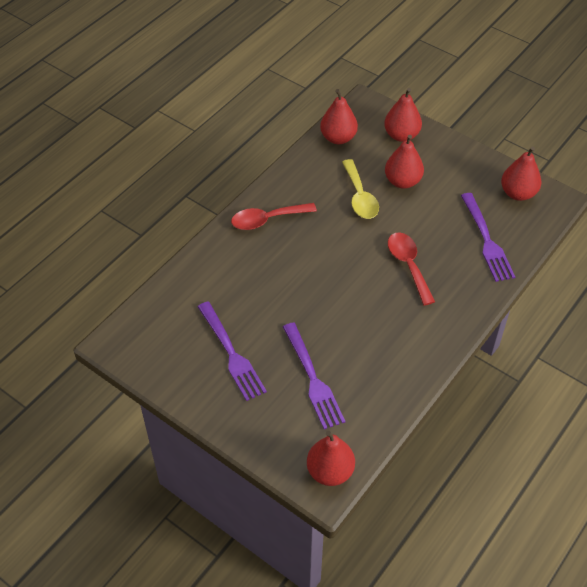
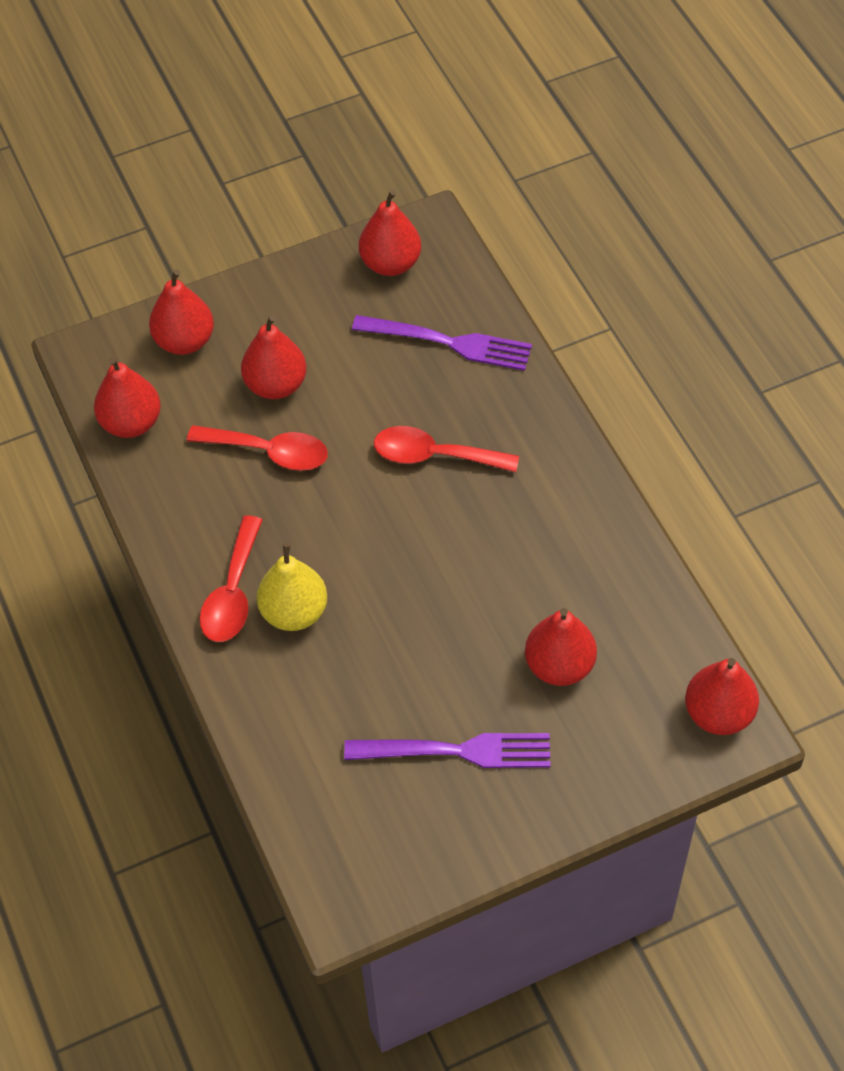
camera: 60 degrees left, 5 degrees up
purple fork [283,322,345,429] -> red pear [525,608,597,686]
yellow spoon [342,159,379,219] -> red spoon [187,425,328,471]
none -> yellow pear [257,543,327,631]

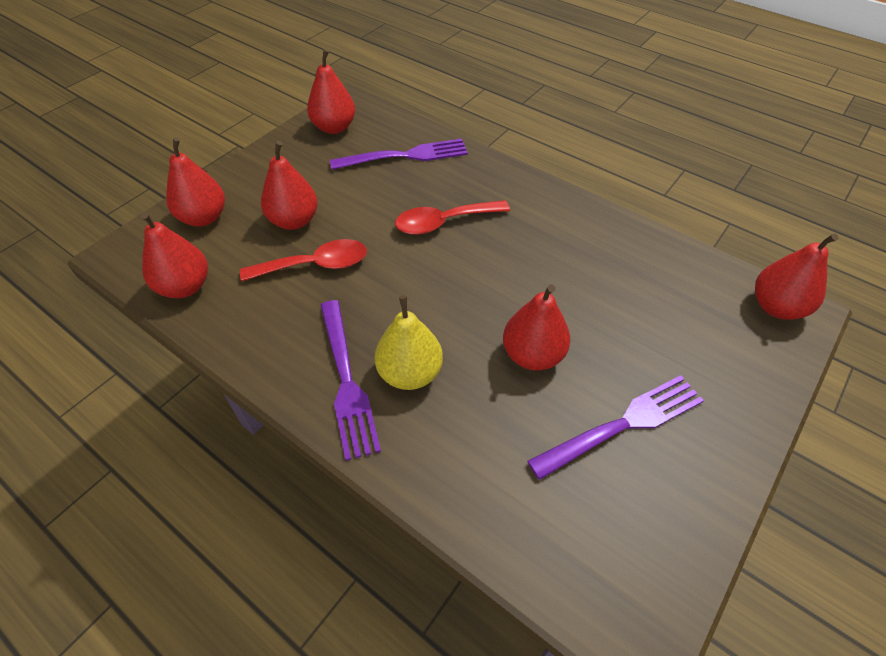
camera: 30 degrees left, 5 degrees down
red spoon [199,515,263,642] -> purple fork [320,300,381,461]
red pear [525,608,597,686] -> red pear moved to [503,284,570,371]

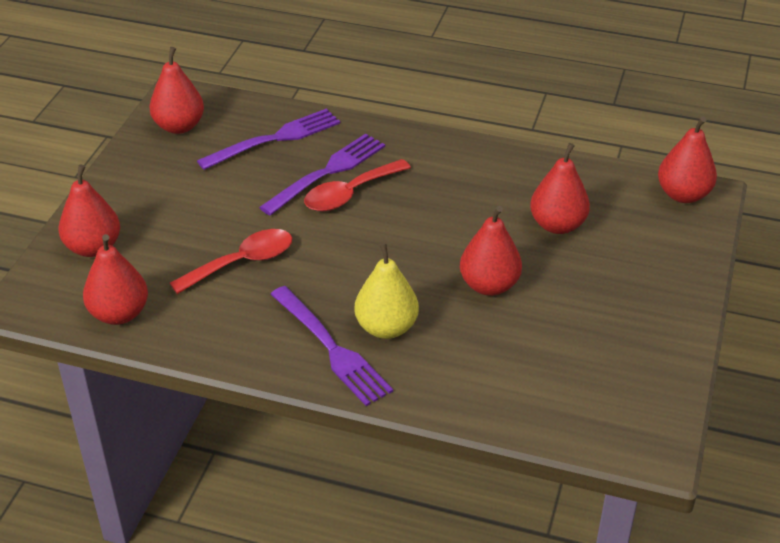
camera: 20 degrees left, 10 degrees down
red pear [261,141,318,230] -> red pear moved to [530,143,590,234]
purple fork [527,375,704,480] -> purple fork moved to [259,134,385,216]

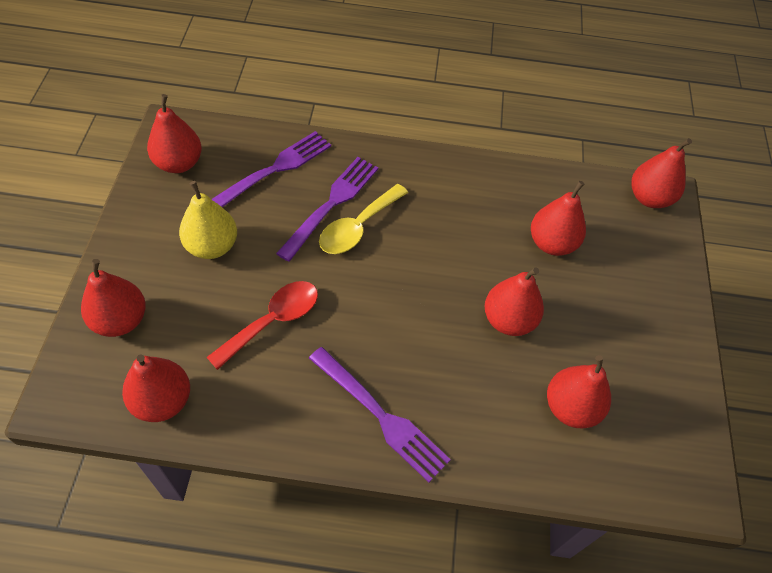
camera: 15 degrees left, 15 degrees up
red spoon [304,159,411,212] -> yellow spoon [319,184,408,254]
yellow pear [354,243,419,339] -> yellow pear moved to [179,181,237,259]
none -> red pear [547,355,611,428]

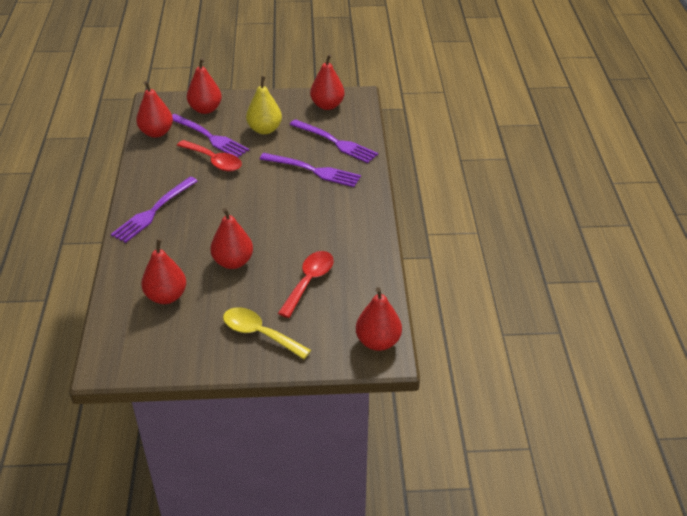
camera: 85 degrees right, 15 degrees down
yellow spoon [319,184,408,254] -> yellow spoon moved to [223,307,311,359]
red pear [531,181,586,256] -> red spoon [278,251,334,318]
none -> purple fork [172,114,249,158]

